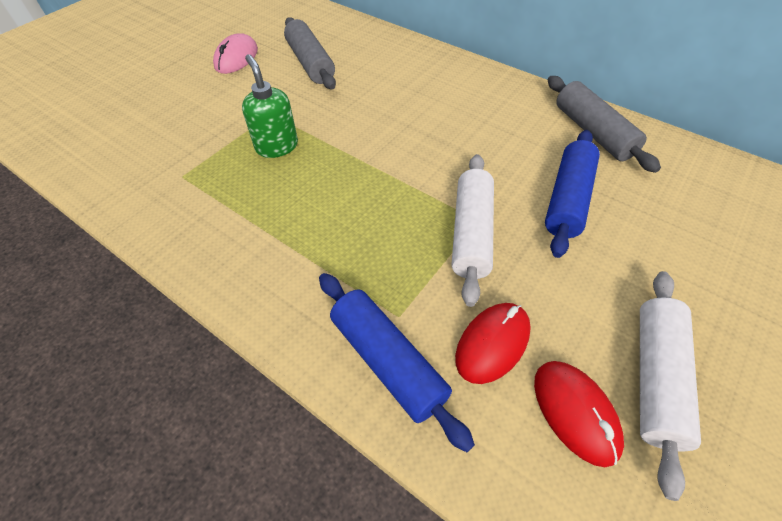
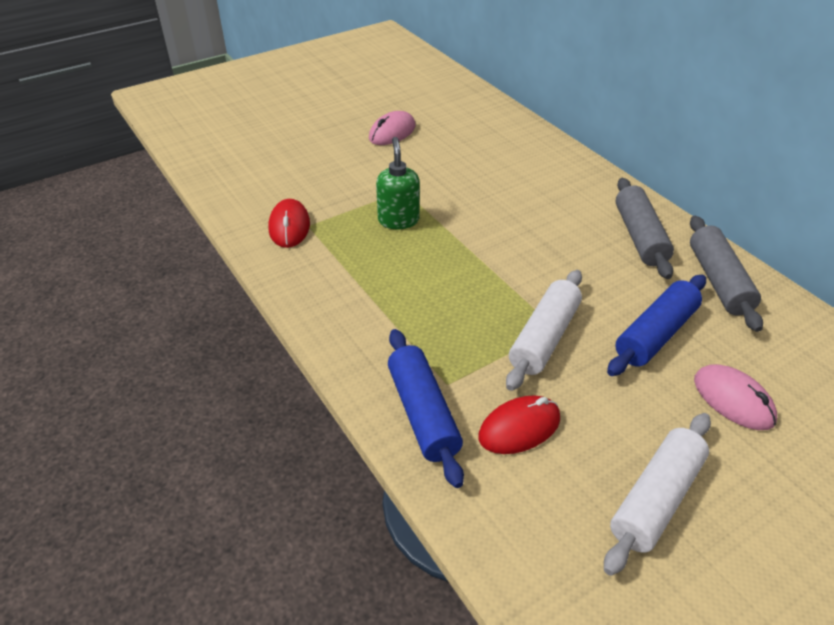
camera: 20 degrees right, 10 degrees down
grey rolling pin [284,17,336,89] -> grey rolling pin moved to [616,178,674,279]
red mouse [534,361,624,467] -> red mouse moved to [269,199,310,248]
none -> pink mouse [694,364,777,430]

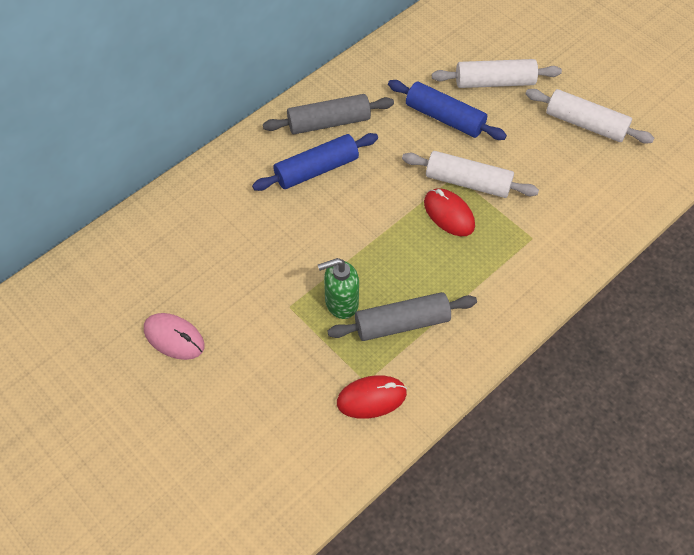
camera: 100 degrees left, 15 degrees up
blue rolling pin [388,329,464,488] -> blue rolling pin moved to [252,133,378,191]
red mouse [478,395,560,454] -> red mouse moved to [424,188,475,236]
grey rolling pin [690,216,763,332] -> grey rolling pin moved to [327,292,477,341]
pink mouse [694,364,777,430] -> white rolling pin [432,59,562,88]

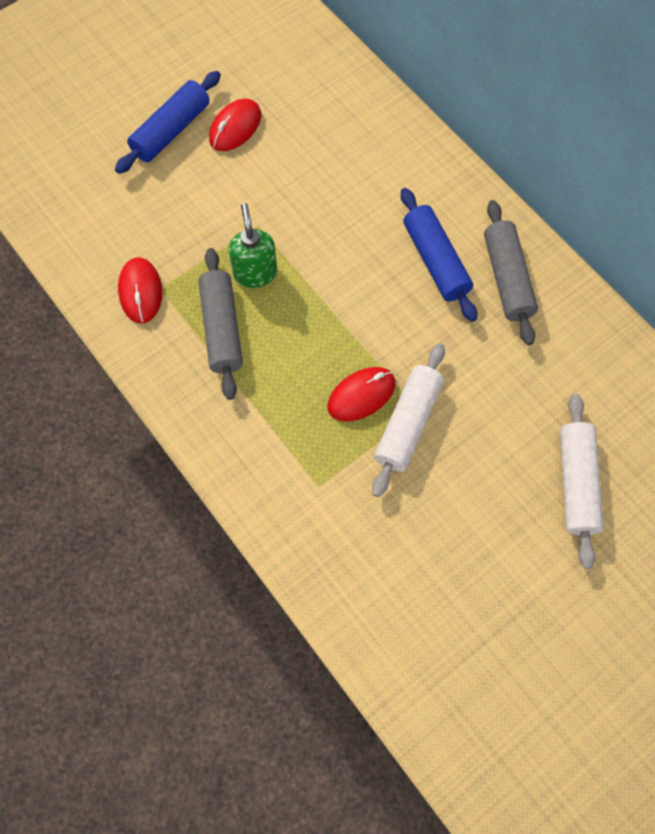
camera: 95 degrees right, 10 degrees up
pink mouse [144,313,204,360] -> red mouse [209,99,261,151]
blue rolling pin [388,80,507,140] -> blue rolling pin moved to [115,71,221,174]
white rolling pin [526,89,654,144] -> none

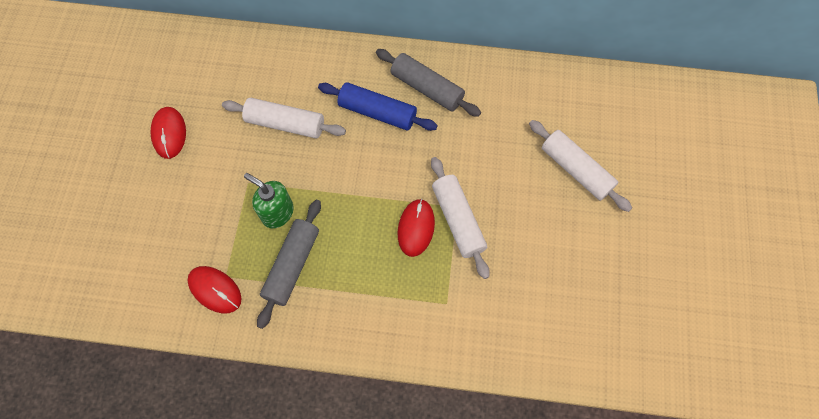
camera: 45 degrees left, 0 degrees up
blue rolling pin [115,71,221,174] -> none
grey rolling pin [198,248,243,400] -> grey rolling pin turned 75 degrees clockwise [257,200,321,329]
none -> white rolling pin [222,98,346,139]

